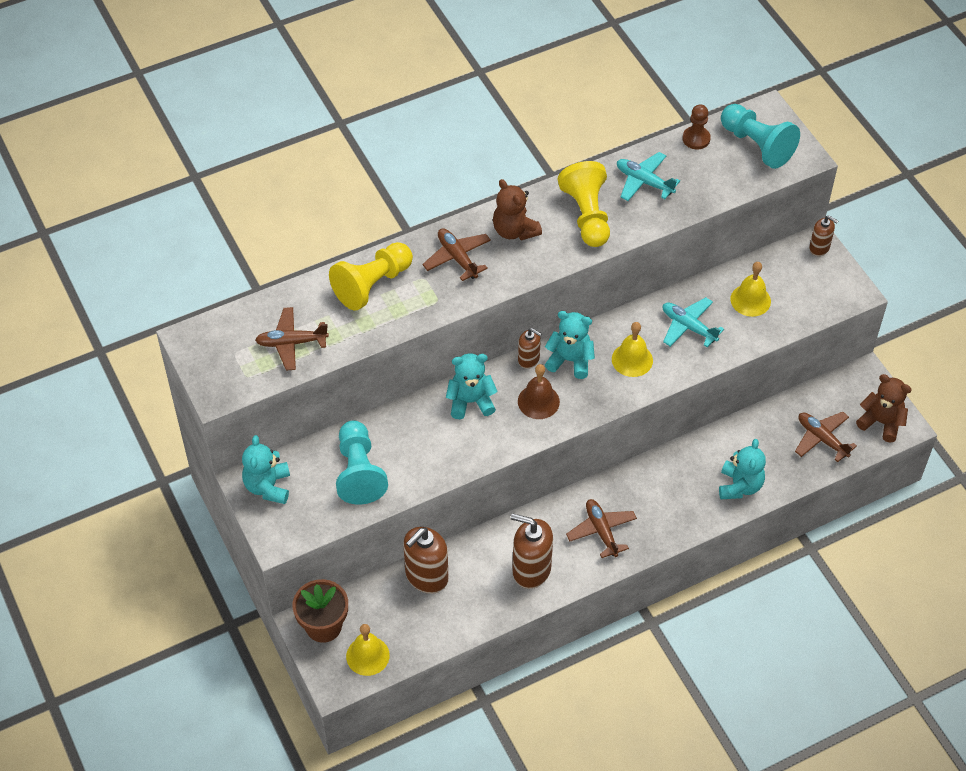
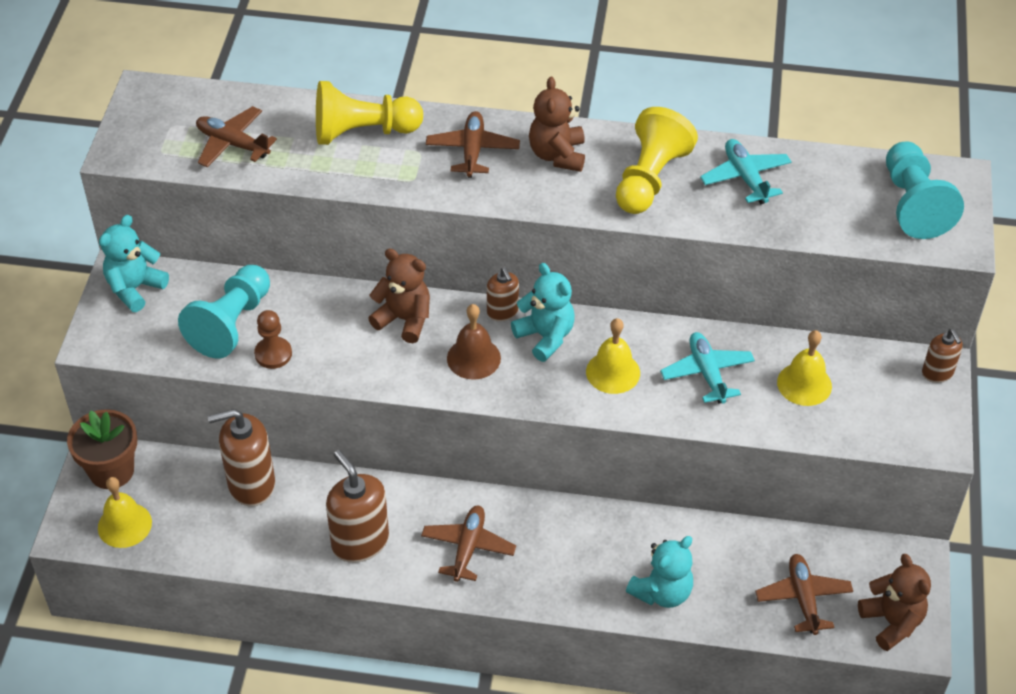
camera: 35 degrees right, 5 degrees down
turquoise teddy bear [446,353,498,419] -> brown teddy bear [368,248,430,343]
brown pawn [683,104,711,149] -> brown pawn moved to [254,310,292,369]

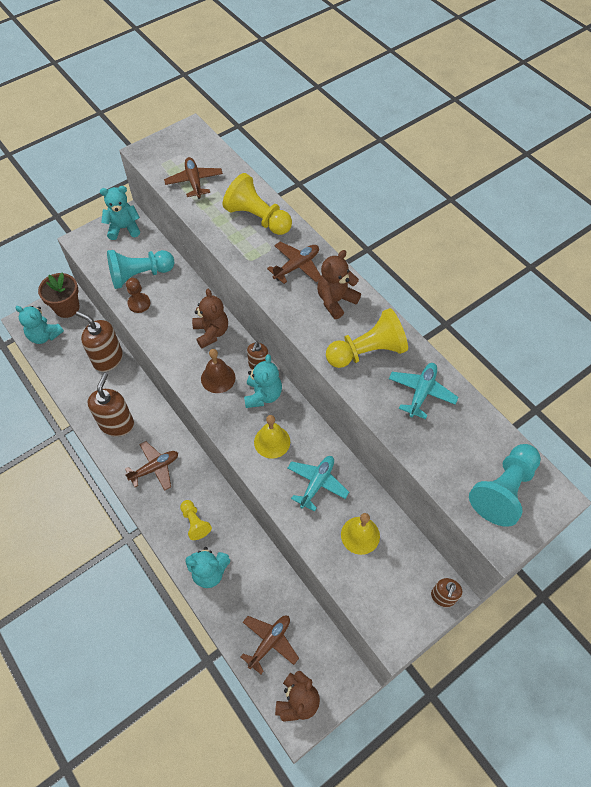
camera: 45 degrees right, 10 degrees up
yellow bell [98,477,152,548] -> turquoise teddy bear [15,306,64,344]
none -> yellow pawn [180,500,212,540]

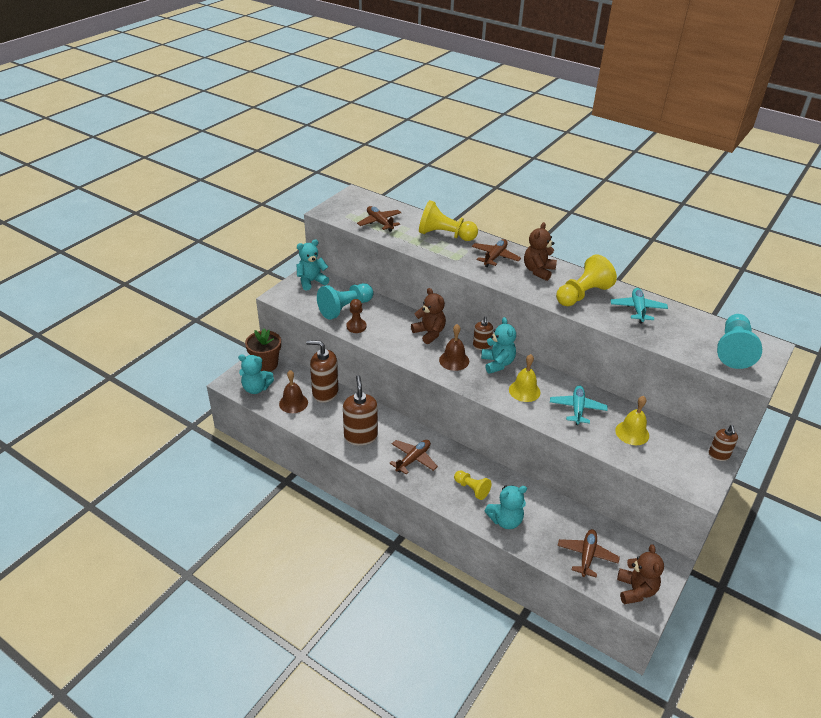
camera: 20 degrees left, 20 degrees down
none -> brown bell [279,370,308,413]

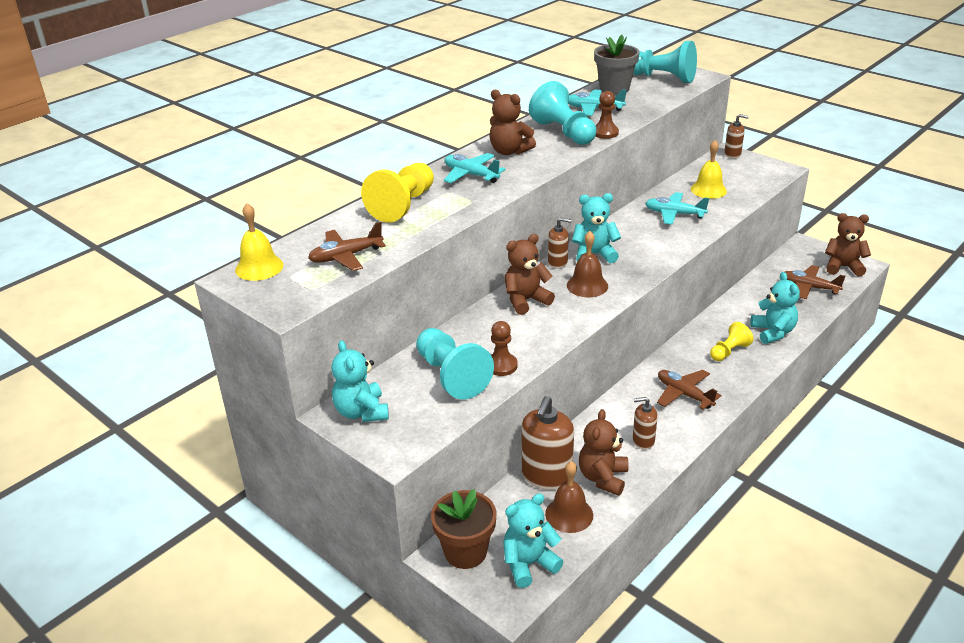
camera: 80 degrees left, 5 degrees down
turquoise teddy bear [238,355,274,394] -> turquoise teddy bear turned 135 degrees counterclockwise [503,493,563,588]
brown soap dispenser [343,375,378,446] -> brown soap dispenser [633,397,658,450], size x0.56
brown plane [472,239,521,267] -> turquoise plane [444,153,506,183]
yellow bell [509,354,541,402] -> yellow bell moved to [235,203,283,281]
yellow pawn [556,255,617,306] -> turquoise pawn [529,81,596,145]
none -> brown teddy bear [579,409,629,496]
none -> grey flower pot [594,35,640,94]
none -> brown pawn [595,91,619,139]

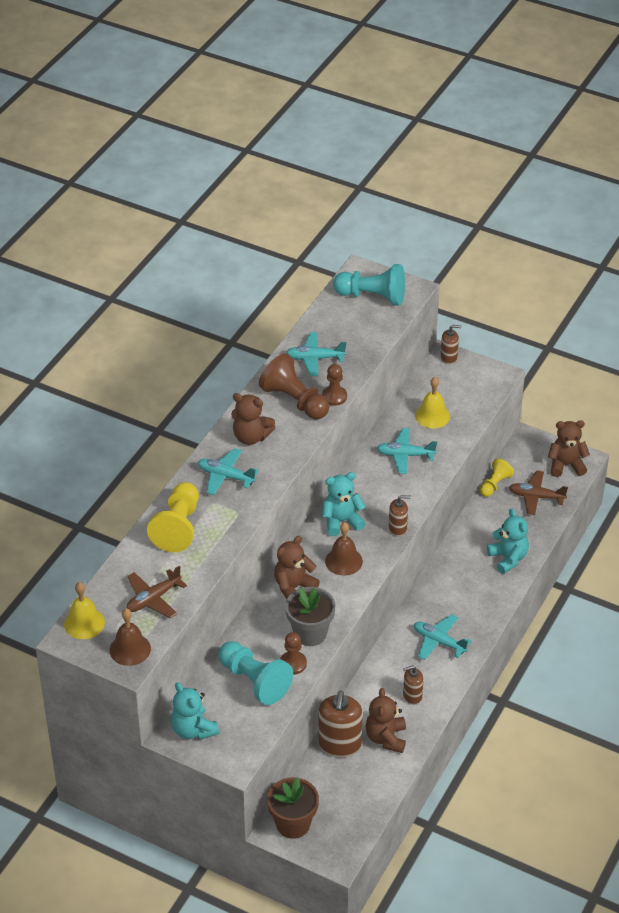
camera: 15 degrees left, 10 degrees up
turquoise teddy bear [503,493,563,588] -> none
turquoise pawn [529,81,596,145] -> brown pawn [259,353,329,419]
brown bell [545,461,593,533] -> brown bell moved to [110,608,151,666]
brown soap dispenser [548,217,571,269] -> brown soap dispenser moved to [389,495,411,536]
grey flower pot [594,35,640,94] -> grey flower pot moved to [285,587,335,646]
brown plane [657,370,722,410] -> turquoise plane [414,614,472,660]
yellow pawn [710,322,753,361] -> yellow pawn moved to [480,459,514,497]

